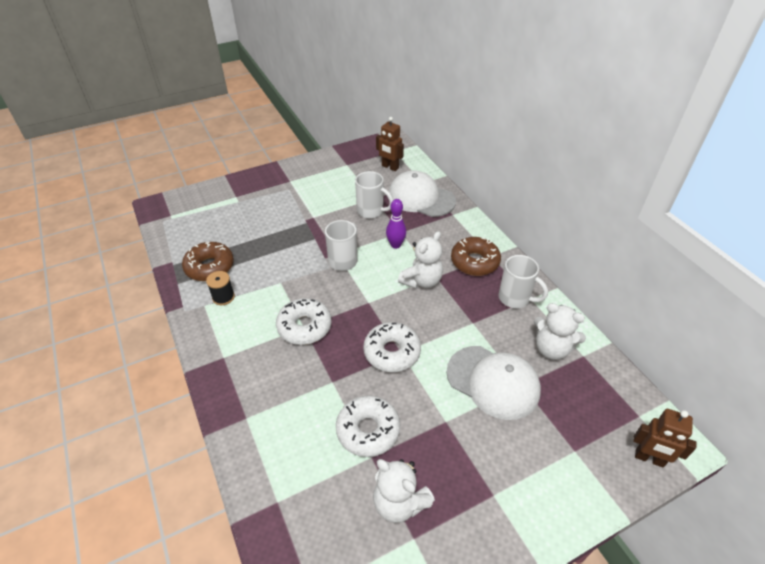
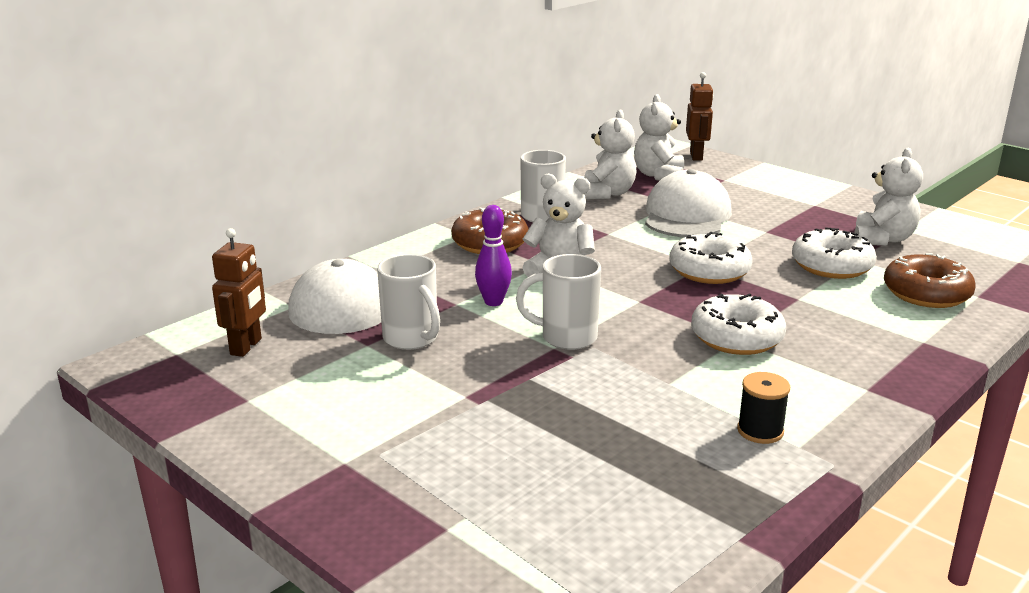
camera: 110 degrees left, 20 degrees down
brown donut [182,242,234,281] -> brown donut moved to [884,253,976,308]
white mug [355,171,393,218] -> white mug turned 135 degrees clockwise [377,254,440,350]
none -> white teddy bear [634,94,684,181]

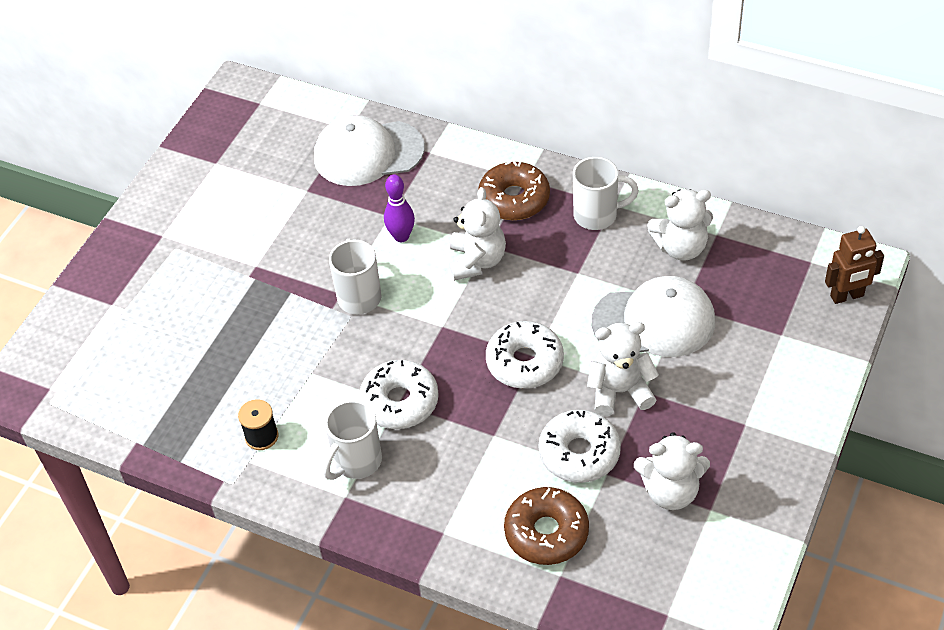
camera: 75 degrees right, 25 degrees up
brown robot [212,228,266,357] -> none
white mug [377,254,440,350] -> white mug moved to [323,400,382,480]
white teddy bear [634,94,684,181] -> white teddy bear moved to [587,322,659,416]

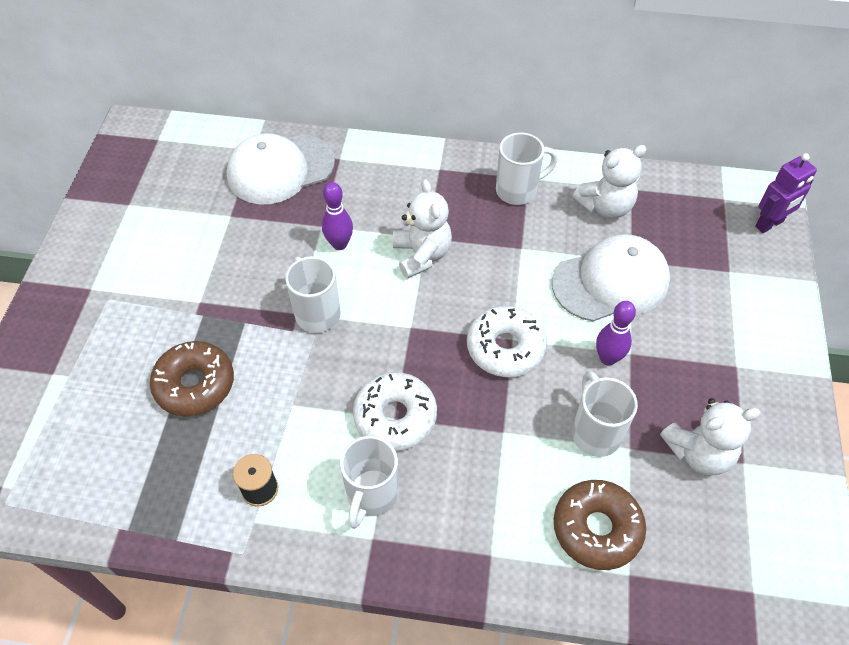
camera: 20 degrees left, 5 degrees up
brown donut [478,161,550,220] -> brown donut moved to [150,341,234,416]
white donut [539,410,621,483] -> white mug [572,371,638,457]
white teddy bear [587,322,659,416] -> purple bowling pin [596,301,636,366]
brown robot [825,226,884,304] -> purple robot [755,153,817,233]

